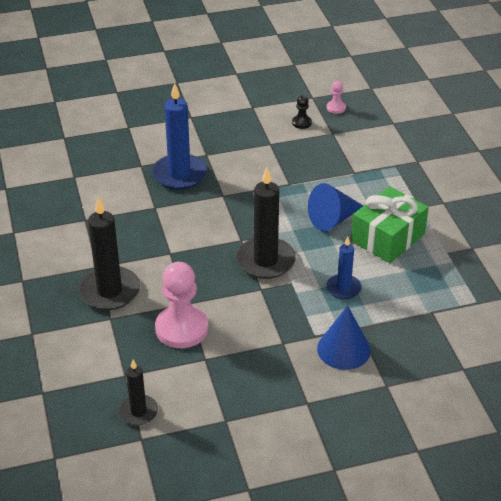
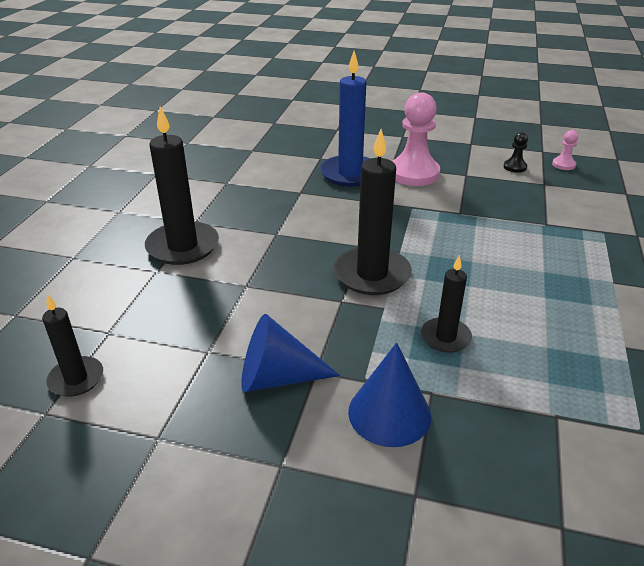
camera: 30 degrees right, 5 degrees down
pink pawn [155,262,208,348] -> pink pawn moved to [392,92,440,186]
blue cone [308,183,363,231] -> blue cone moved to [241,314,340,392]
blue candle [326,237,362,299] -> black candle [421,255,472,353]
green gift [351,186,429,263] -> none

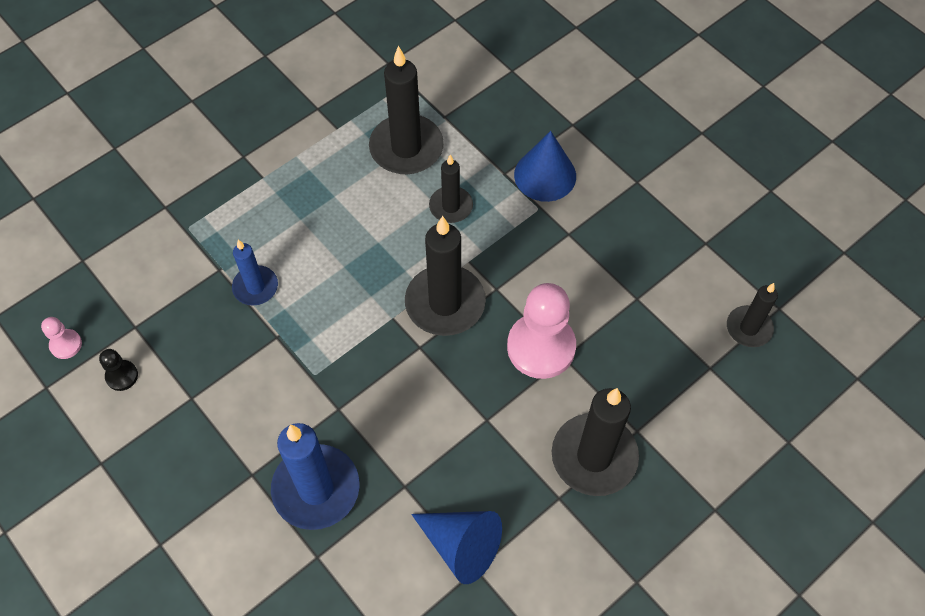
camera: 145 degrees left, 25 degrees up
blue cone [241,314,340,392] -> blue cone moved to [411,511,502,584]
pink pawn [392,92,440,186] -> pink pawn moved to [507,283,576,379]
none -> blue candle [232,240,278,306]
none -> black candle [369,46,444,174]

